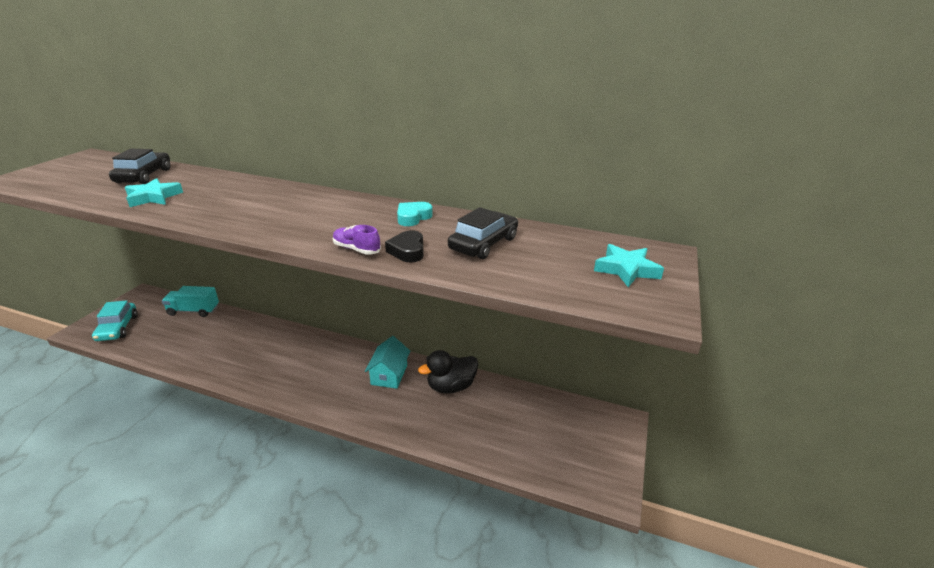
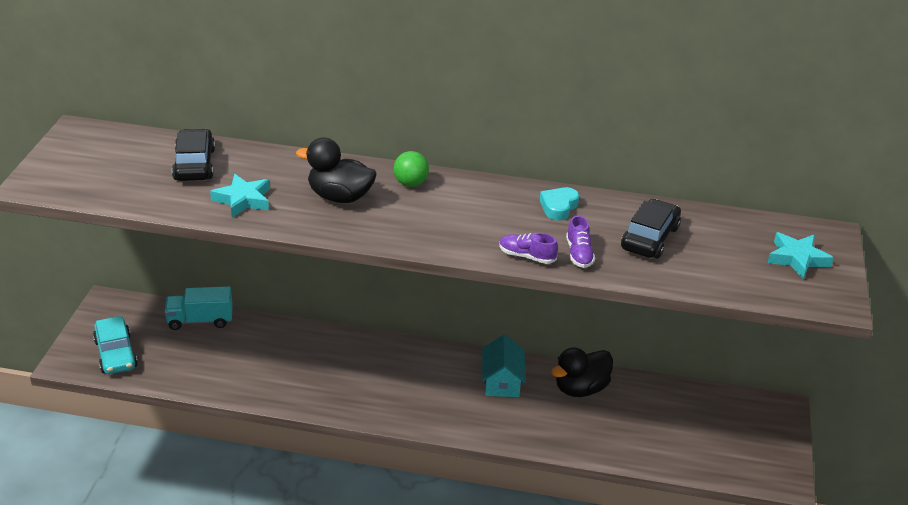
camera: 10 degrees left, 5 degrees up
black heart [385,230,424,262] -> purple shoe [566,215,595,268]
none -> black duck [296,138,377,203]
none -> green ball [393,151,429,187]

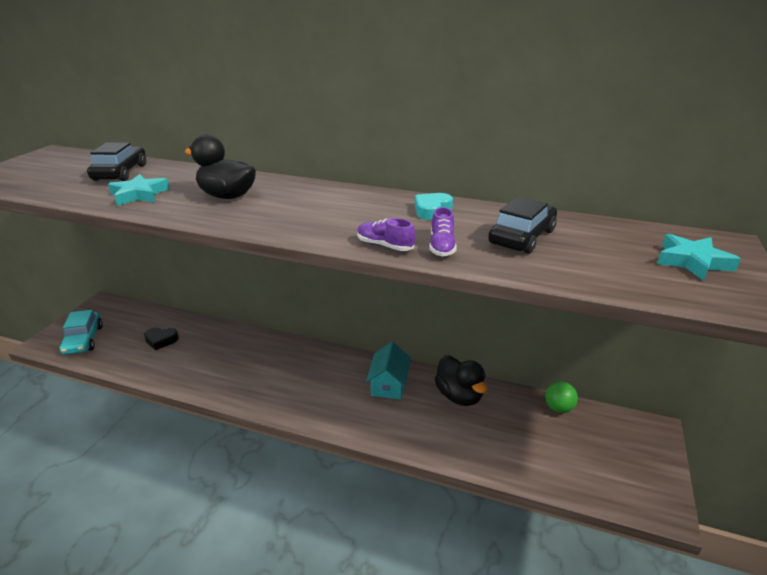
camera: 10 degrees right, 5 degrees down
turquoise truck [164,286,233,330] -> none
green ball [393,151,429,187] -> green ball moved to [545,382,578,413]
black duck [551,347,613,397] -> black duck turned 90 degrees counterclockwise [435,355,487,406]
none -> black heart [144,328,179,350]

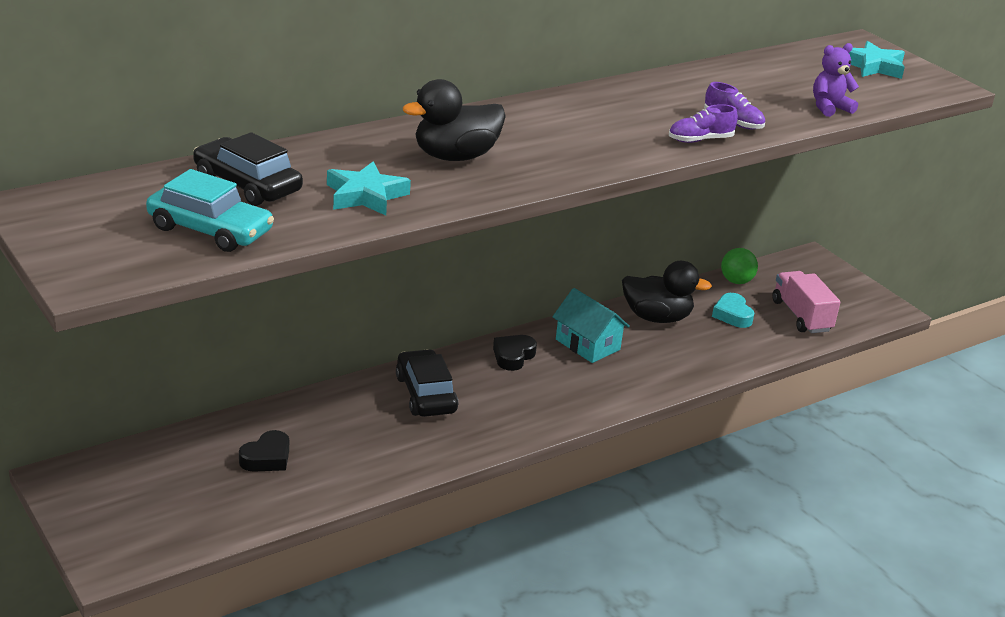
camera: 55 degrees left, 0 degrees up
turquoise car [60,310,103,355] -> turquoise car moved to [146,169,274,252]
turquoise heart [415,193,453,220] -> turquoise heart moved to [712,293,754,328]
black car [488,196,557,254] -> black car moved to [396,349,458,417]
none -> black heart [493,335,537,371]
none -> pink truck [772,271,840,333]
none -> purple teddy bear [813,43,859,117]

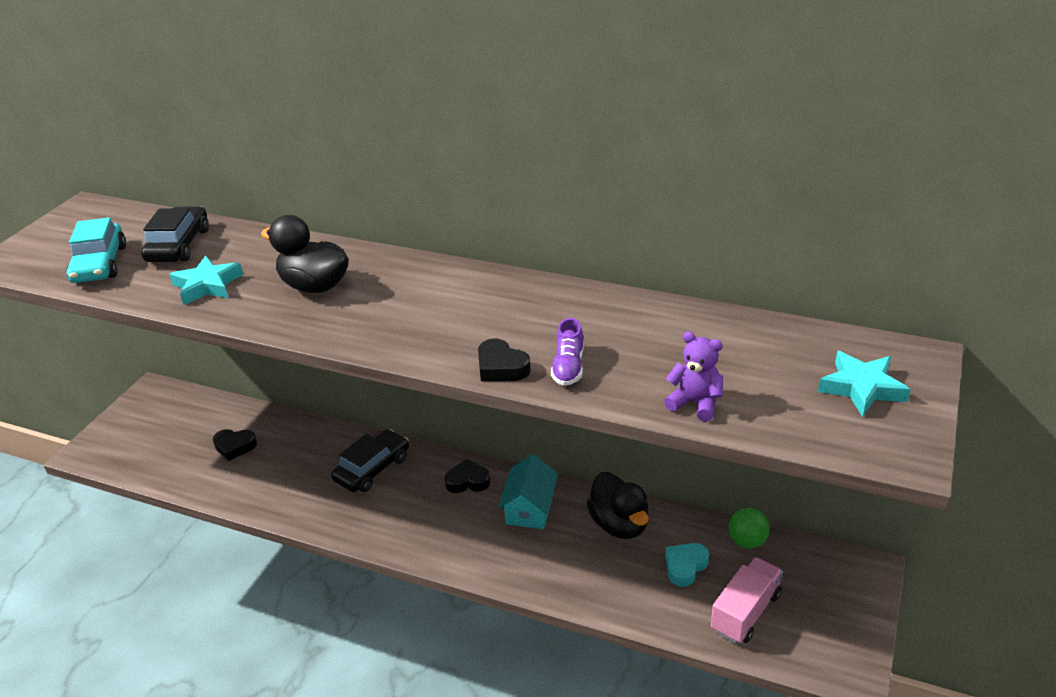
camera: 60 degrees right, 5 degrees up
purple shoe [669,104,738,143] -> black heart [478,338,531,381]

